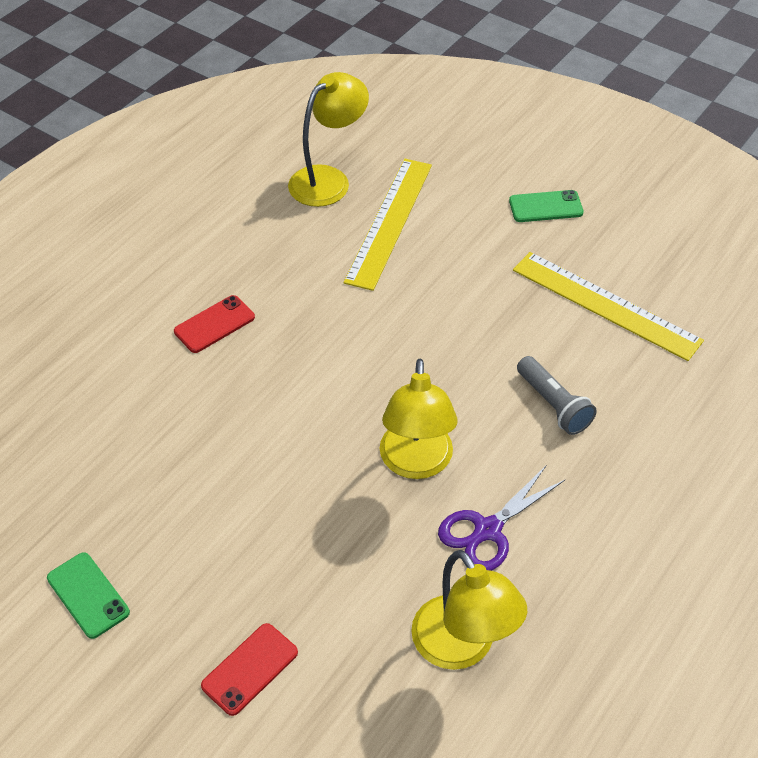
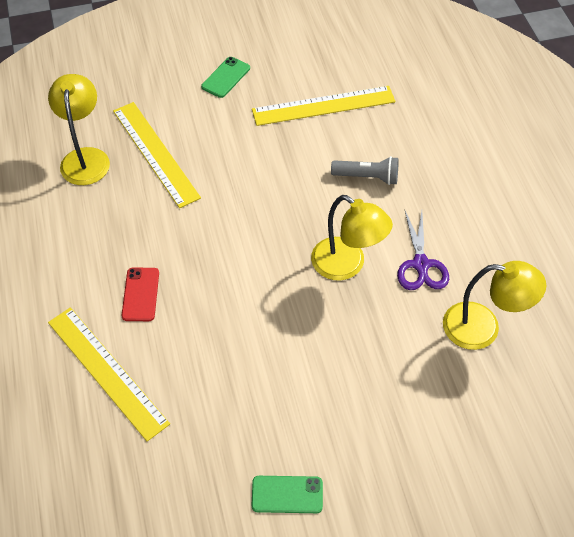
camera: 50 degrees left, 5 degrees up
red phone [201,623,298,716] -> none
none -> yellow ruler [48,307,170,441]

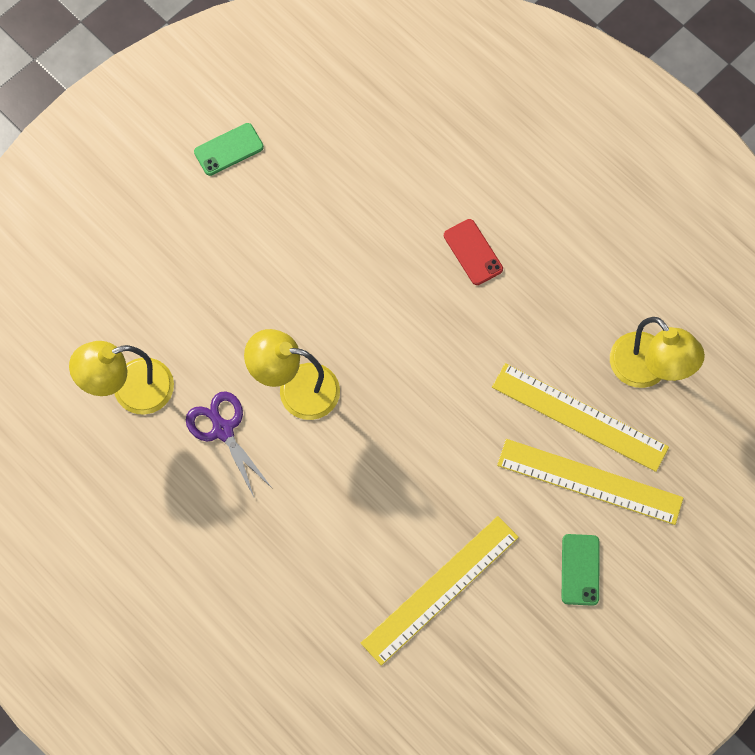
camera: 150 degrees right, 15 degrees up
yellow ruler [48,307,170,441] -> yellow ruler moved to [497,439,684,525]
grey flashlight [331,156,399,185] -> none

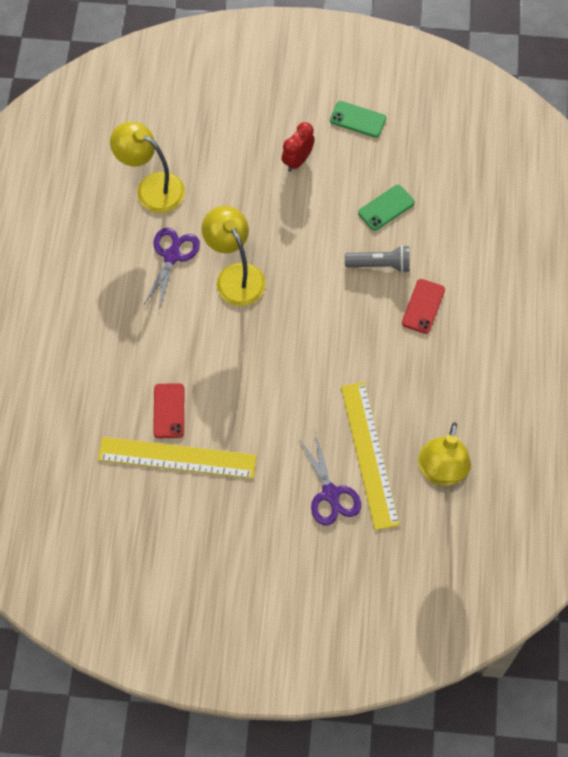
camera: 50 degrees right, 5 degrees down
yellow ruler [497,439,684,525] -> purple scissors [299,433,361,526]
green phone [562,534,600,606] -> green phone moved to [358,185,415,231]
none -> red phone [153,383,184,438]
none -> red clock [282,122,315,172]
none -> grey flashlight [345,245,410,273]

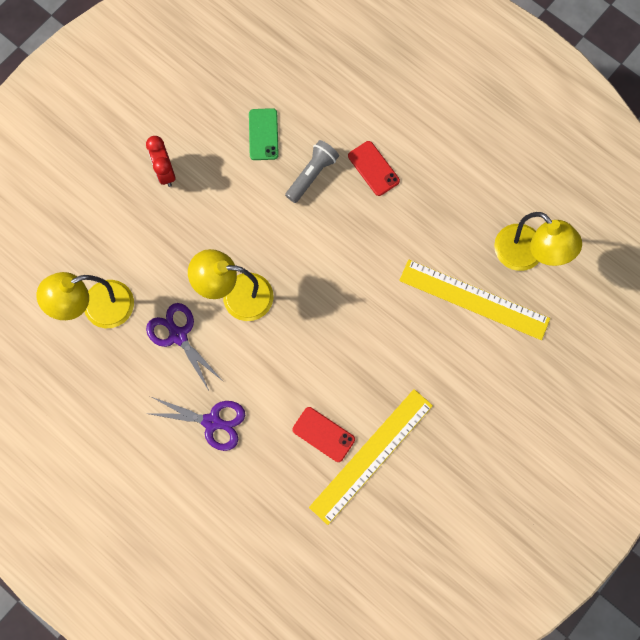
camera: 55 degrees left, 10 degrees up
purple scissors [299,433,361,526] -> purple scissors moved to [145,397,245,451]
green phone [330,101,386,138] -> none

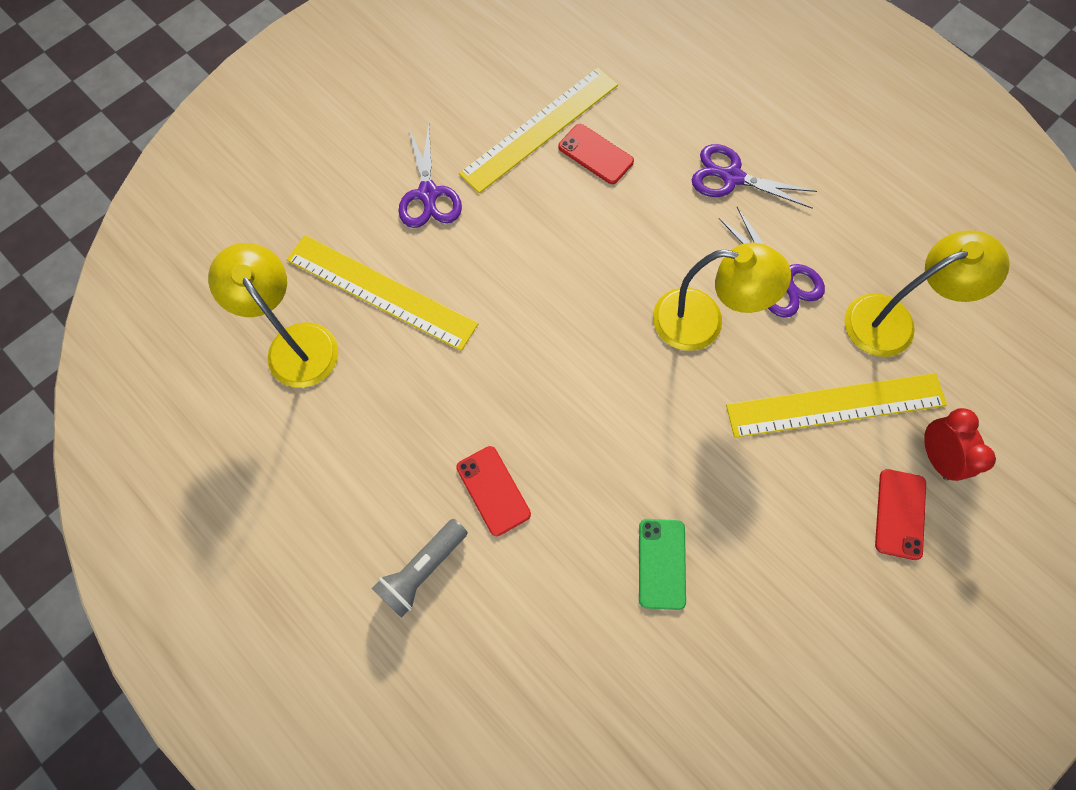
camera: 175 degrees left, 5 degrees down
red clock [146,136,175,187] -> red clock moved to [924,408,996,481]
grey flashlight [285,140,339,203] -> grey flashlight moved to [372,519,468,618]
none -> purple scissors [399,124,462,228]
none -> yellow ruler [726,373,947,438]
none -> red phone [875,469,926,560]

